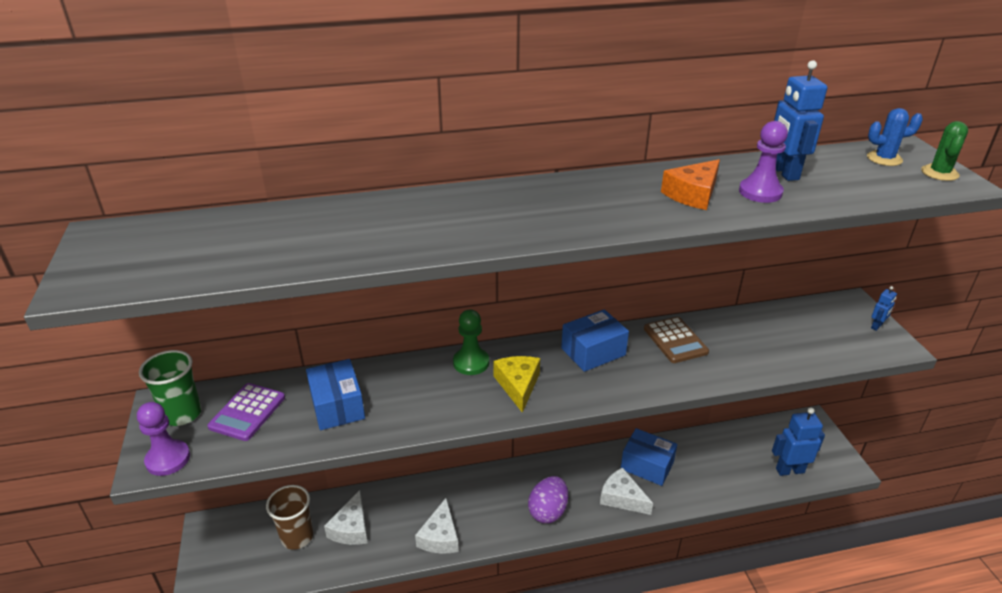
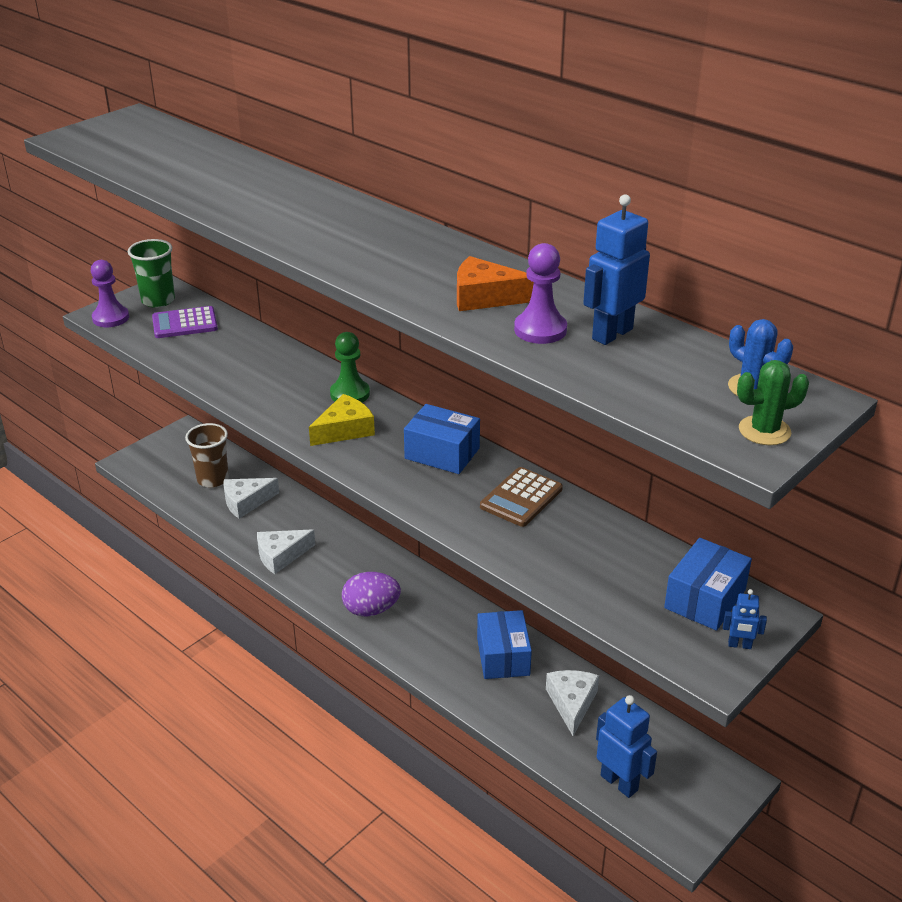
camera: 55 degrees right, 0 degrees up
blue box [306,359,365,430] -> blue box moved to [664,538,752,631]
white cheese [600,467,653,515] -> white cheese moved to [546,670,599,736]

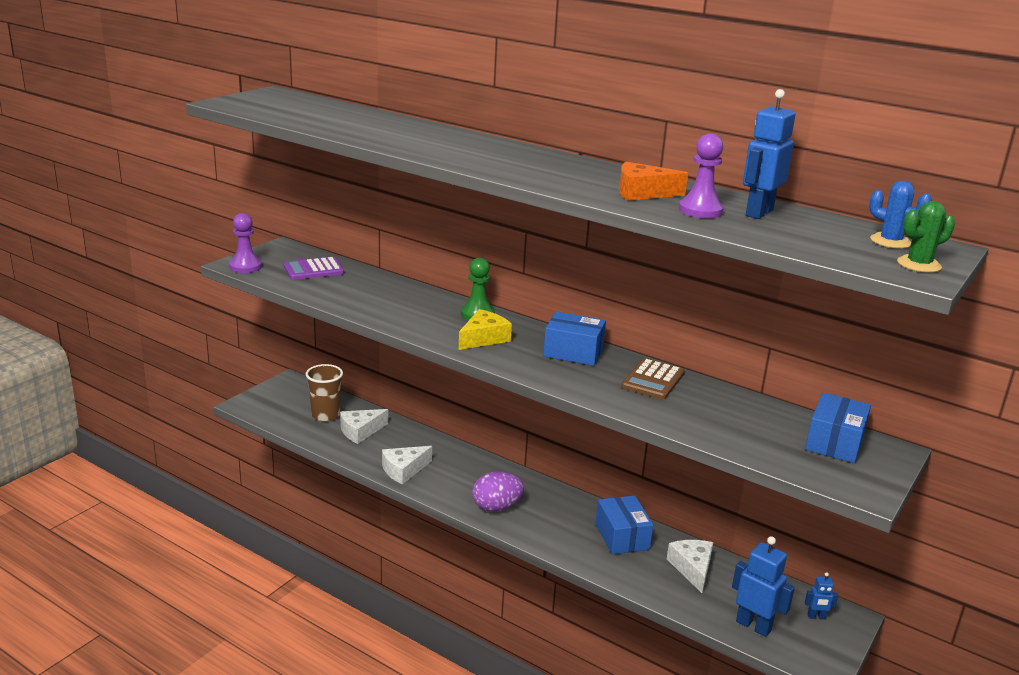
camera: 10 degrees left, 10 degrees down
green cup [128,239,175,308] -> none
blue robot [723,589,767,649] -> blue robot moved to [805,572,838,619]

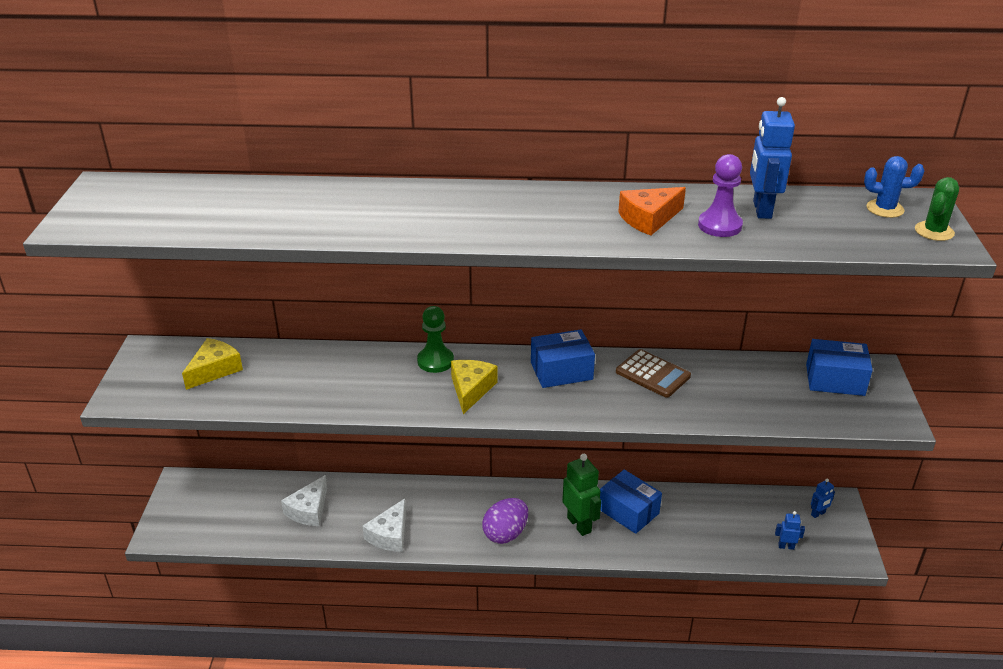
camera: 30 degrees left, 10 degrees up
purple pawn [229,213,262,273] -> none
purple calculator [284,257,344,280] -> yellow cheese [182,338,243,390]
brown cup [306,364,343,422] -> none
brown calculator [621,358,685,399] -> brown calculator turned 45 degrees counterclockwise [616,349,691,398]
white cheese [667,540,713,593] -> none
blue robot [732,536,795,637] -> blue robot [775,511,805,550], size x0.51
blue box [805,393,871,463] -> blue box turned 75 degrees counterclockwise [806,339,873,396]
none -> green robot [562,454,601,536]

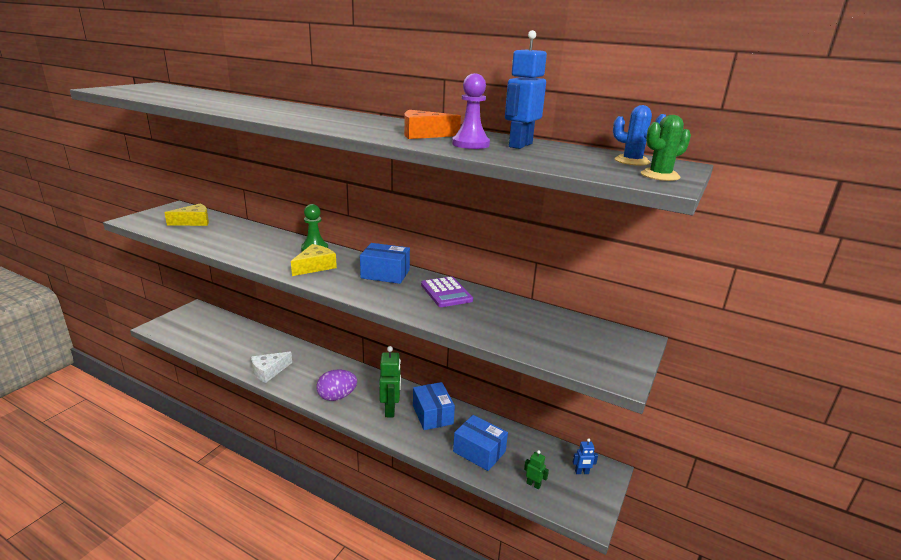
camera: 25 degrees right, 10 degrees down
white cheese [281,475,327,526] -> none
brown calculator [616,349,691,398] -> purple calculator [421,276,473,307]
blue robot [775,511,805,550] -> green robot [524,450,549,490]
blue box [806,339,873,396] -> blue box moved to [453,415,508,471]

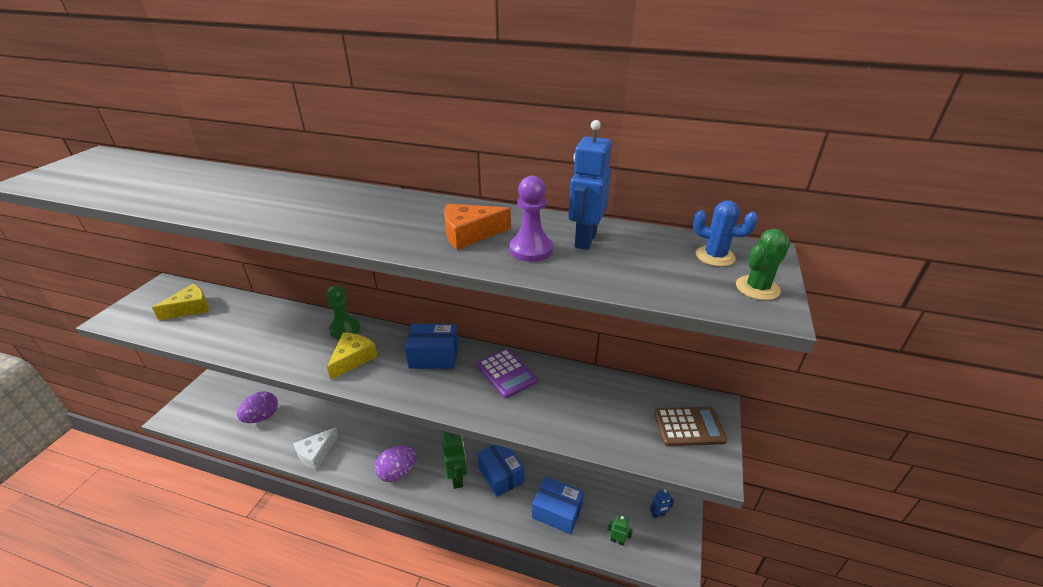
camera: 10 degrees left, 10 degrees up
none -> purple egg [237,391,278,423]
none -> brown calculator [654,407,727,446]

